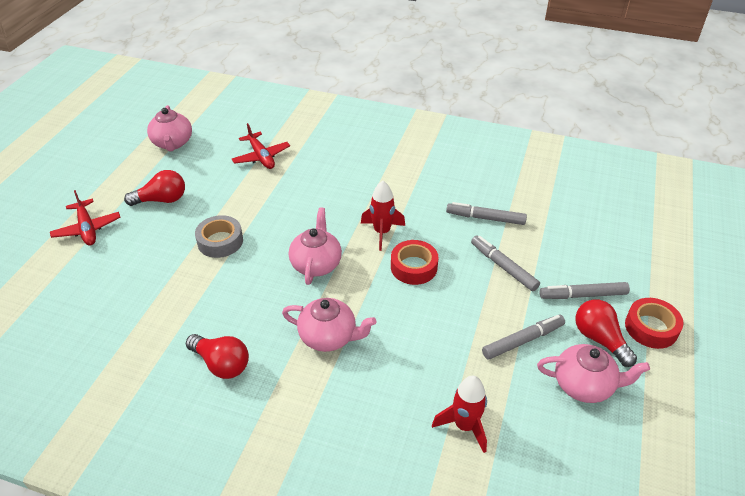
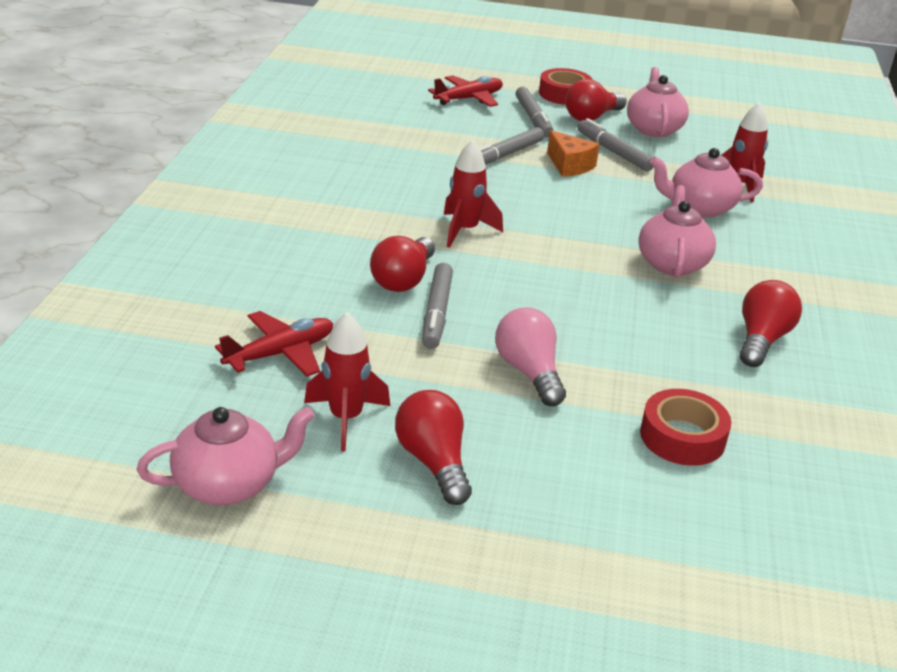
camera: 100 degrees left, 10 degrees down
red plane [50,190,121,245] -> red plane moved to [428,75,503,107]
grey tape [195,215,243,258] -> pink light bulb [495,307,566,406]
pink teapot [289,207,342,285] -> pink teapot moved to [650,148,763,217]
red tape [391,240,438,285] -> red tape moved to [640,389,731,466]
grey marker [446,202,527,225] -> grey marker moved to [422,263,453,349]
none -> red rocket [304,312,390,451]
none -> red light bulb [370,236,435,292]
none -> orange cheese [547,130,600,177]

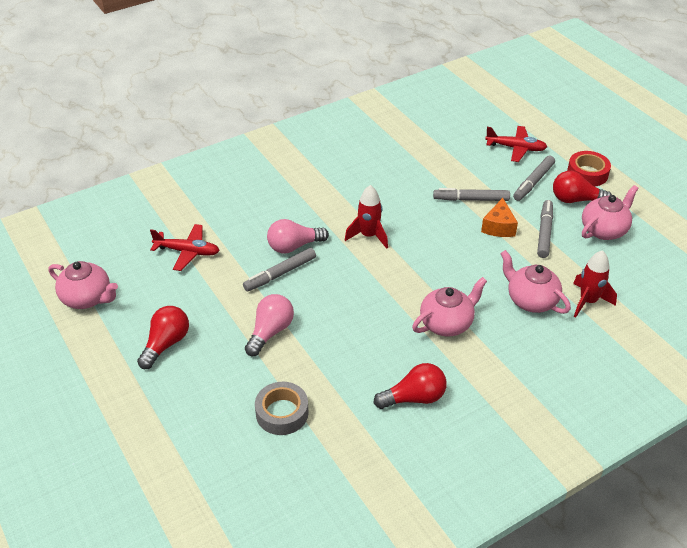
camera: 50 degrees right, 10 degrees up
red rocket [304,312,390,451] -> none
red light bulb [370,236,435,292] -> pink light bulb [267,219,329,253]
red tape [640,389,731,466] -> grey tape [255,382,309,435]

